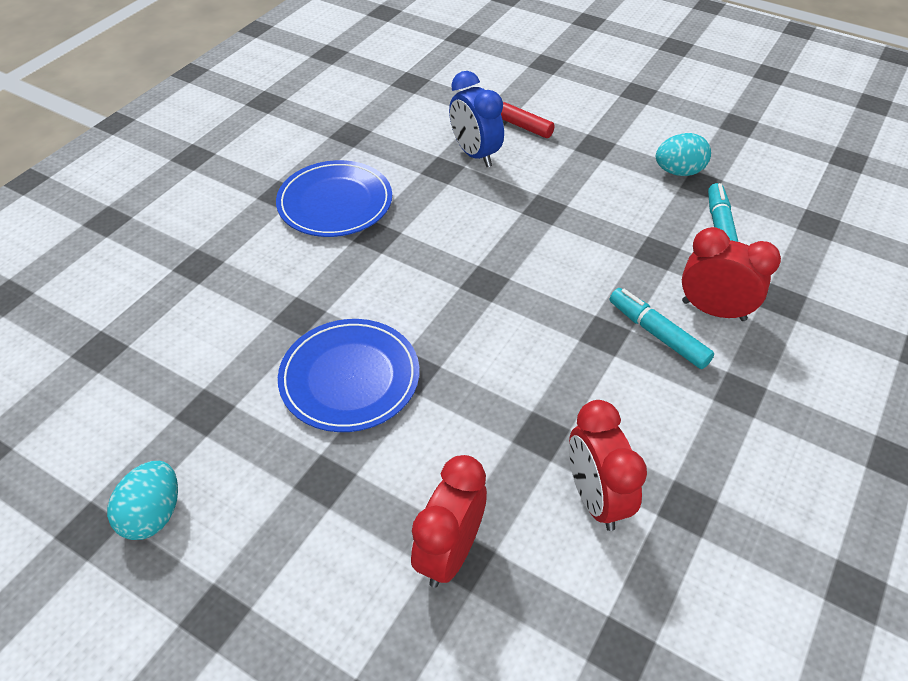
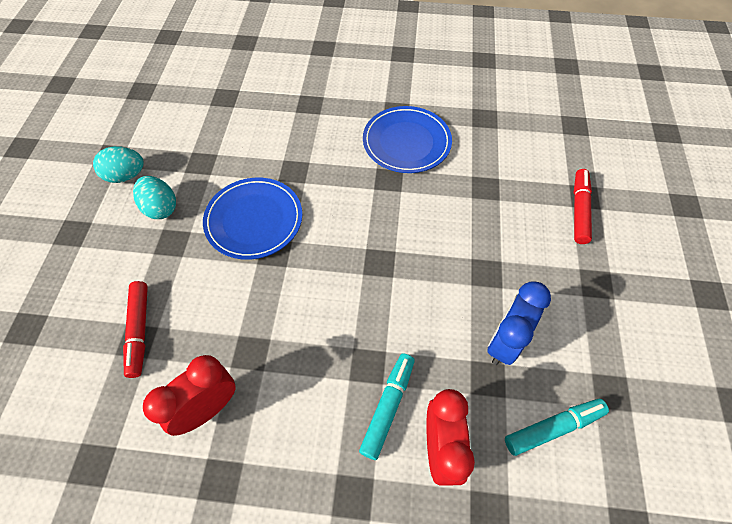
camera: 65 degrees right, 10 degrees up
red clock [411,455,487,588] -> red marker [123,281,148,378]
blue clock [449,71,504,167] -> blue clock moved to [487,281,551,365]
turquoise egg [656,133,711,176] -> turquoise egg moved to [133,176,176,219]

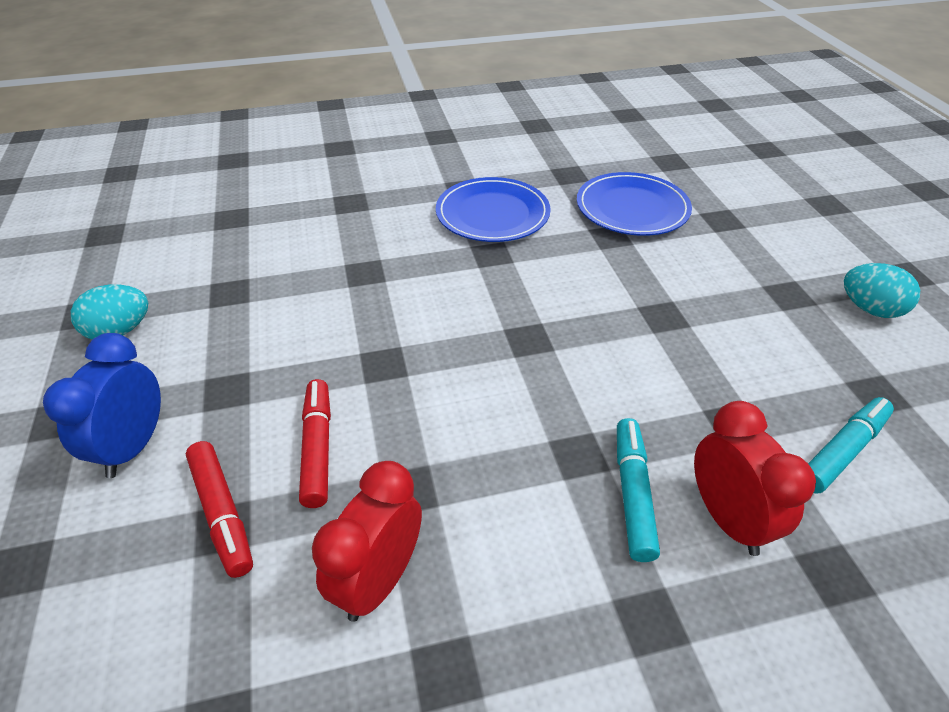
camera: 20 degrees left, 15 degrees down
turquoise egg [133,176,176,219] -> turquoise egg moved to [844,263,920,318]
blue plate [203,178,302,260] -> blue plate moved to [577,172,692,236]
blue clock [487,281,551,365] -> blue clock moved to [43,333,161,478]
red marker [574,169,592,244] -> red marker moved to [299,379,331,508]

